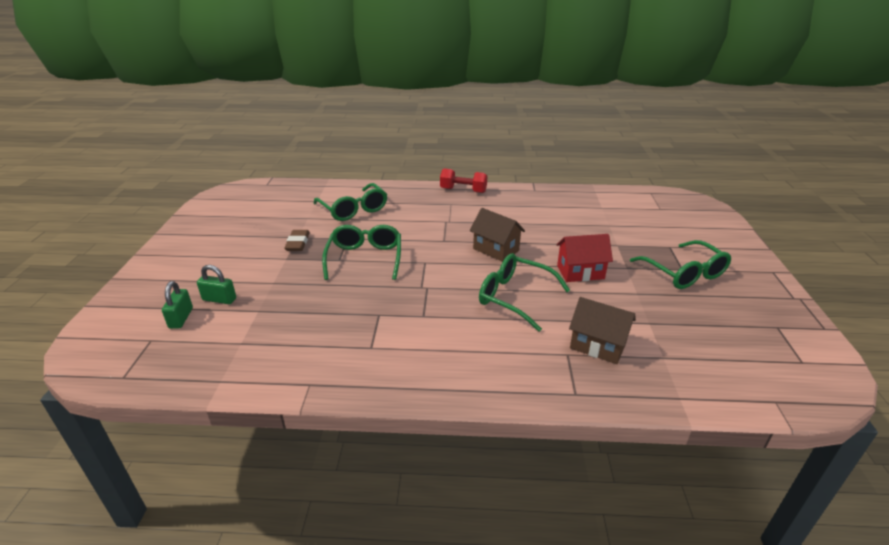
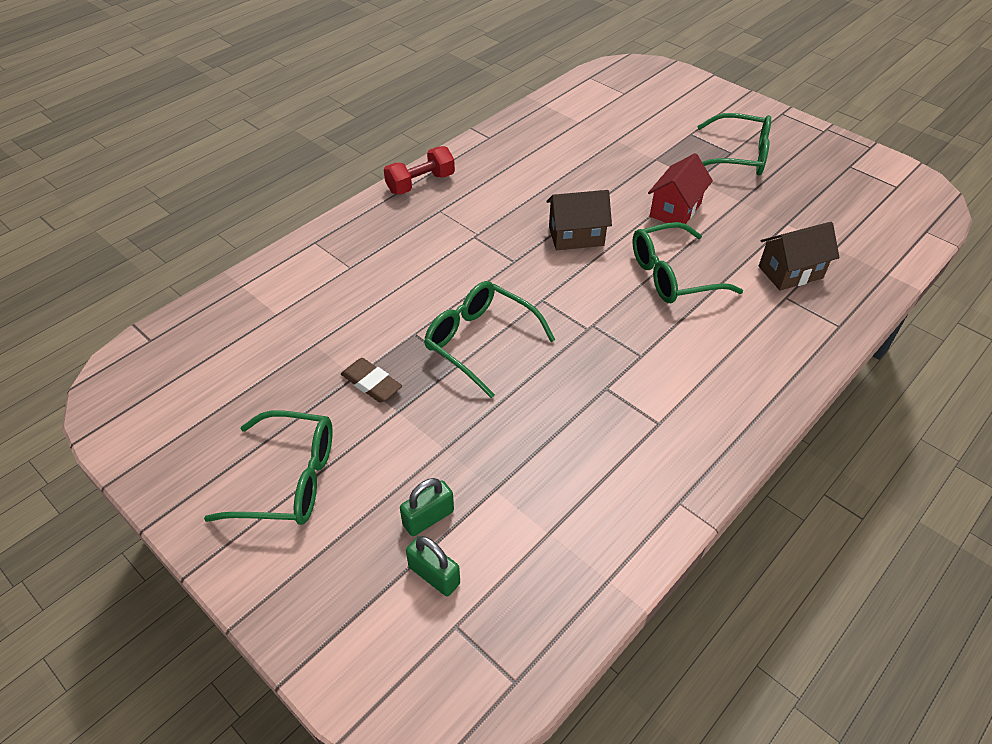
camera: 50 degrees left, 15 degrees up
green glasses [313,183,387,221] -> green glasses moved to [204,410,333,525]

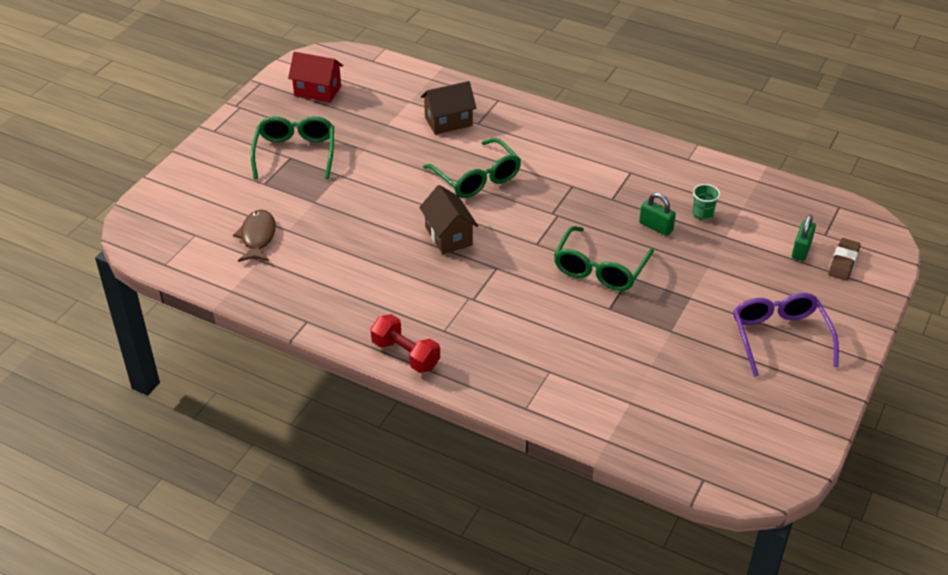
camera: 105 degrees left, 5 degrees down
green glasses [204,410,333,525] -> purple glasses [733,293,839,377]
brown eraser [341,358,402,403] -> brown eraser moved to [828,238,861,281]
green padlock [400,478,454,536] -> green padlock moved to [639,193,676,236]
red house [648,153,713,229] -> red house moved to [288,52,343,103]
brown house [759,222,839,291] -> brown house turned 75 degrees counterclockwise [421,81,476,135]
none -> brown fish [233,210,276,262]
none -> green cup [693,184,720,220]

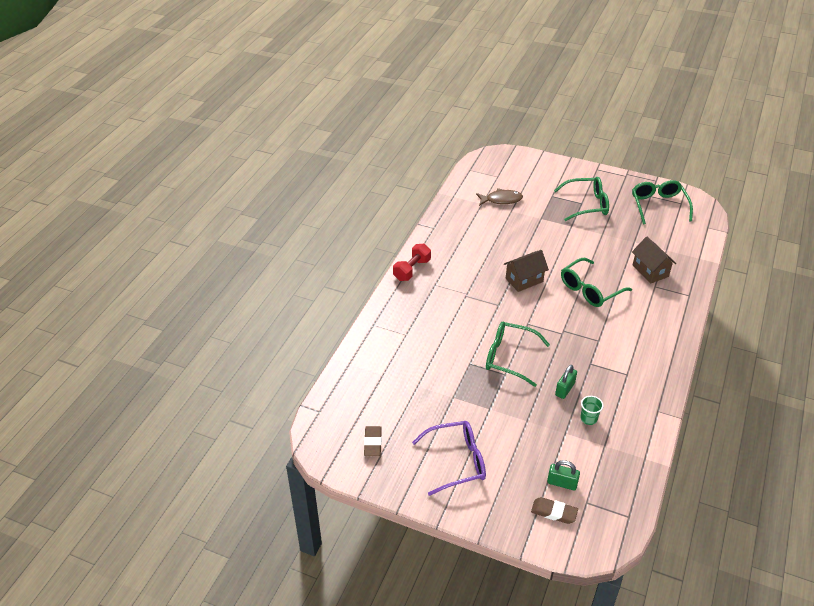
camera: 85 degrees right, 0 degrees up
red house [288,52,343,103] -> green glasses [632,180,693,225]
none -> brown eraser [364,426,382,456]

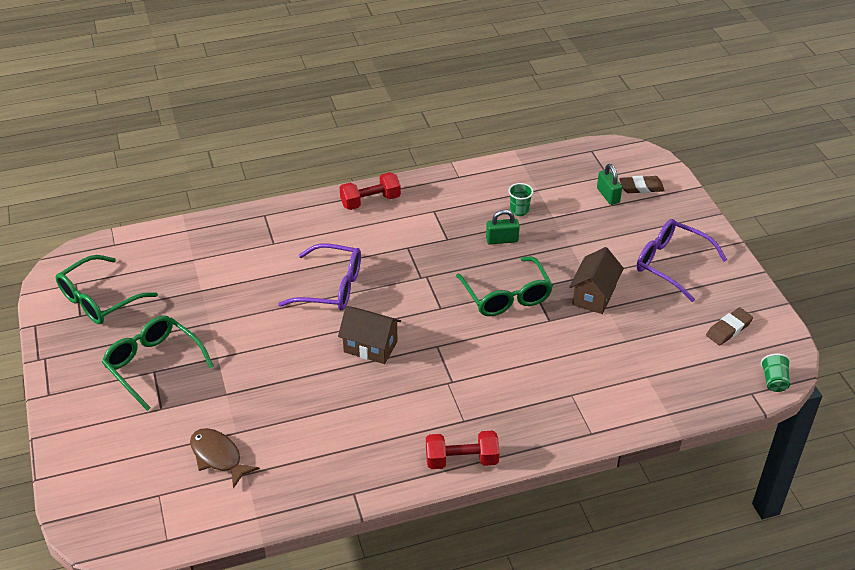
camera: 130 degrees left, 0 degrees up
brown eraser [531,497,578,524] -> brown eraser turned 75 degrees counterclockwise [619,176,665,193]
green glasses [561,258,632,307] -> purple glasses [278,243,361,310]
brown house [632,237,676,283] -> brown house moved to [569,247,624,314]
none -> red dumbbell [340,172,401,210]
none -> green cup [761,353,790,392]

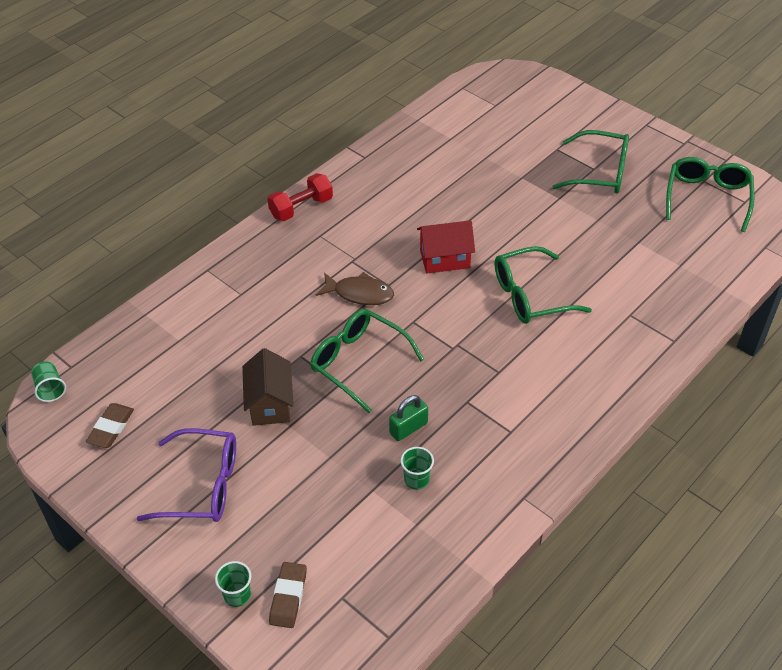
camera: 150 degrees right, 5 degrees up
brown fish [190,428,260,488] -> brown fish moved to [316,272,394,305]
purple glasses [278,243,361,310] -> green glasses [495,246,592,324]
brown house [338,306,401,364] -> red house [417,220,475,274]
red dumbbell [340,172,401,210] -> none
green padlock [597,164,622,205] -> none
brown eraser [619,176,665,193] -> brown eraser turned 45 degrees counterclockwise [269,562,307,628]
none -> green cup [215,561,251,607]

